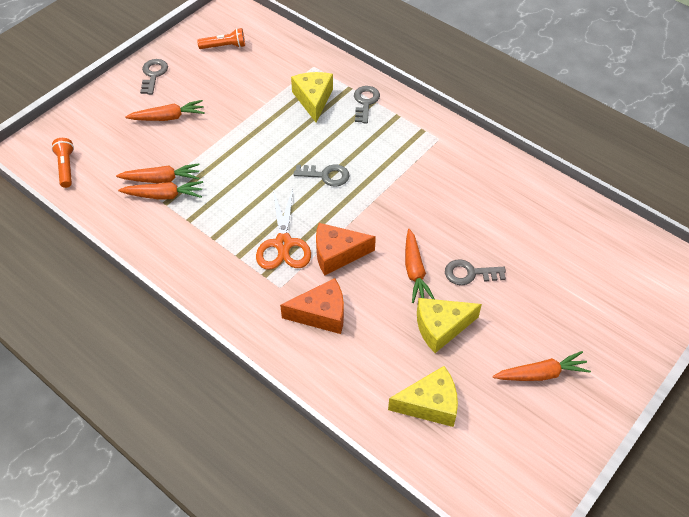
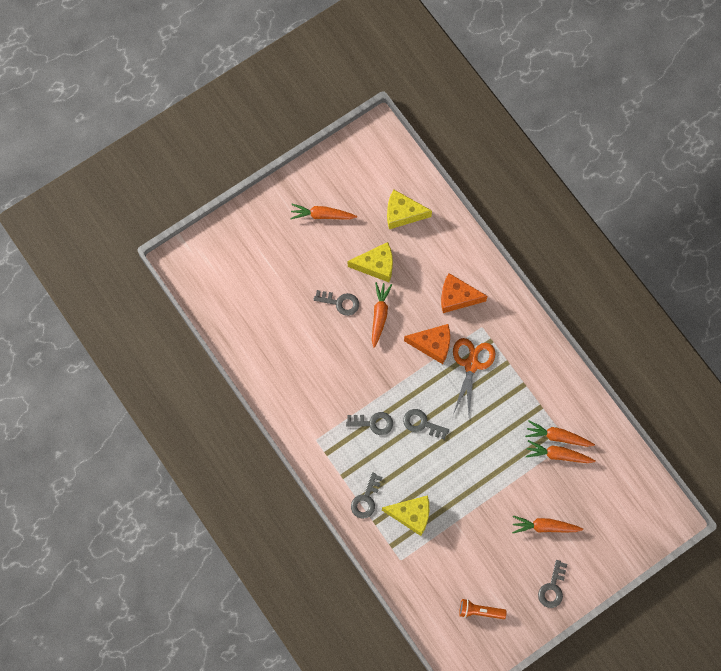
camera: 165 degrees left, 20 degrees up
orange flashlight [51,138,74,188] -> none
yellow cheese [291,72,333,123] -> yellow cheese turned 90 degrees counterclockwise [382,495,429,536]
none -> grey key [346,412,393,435]

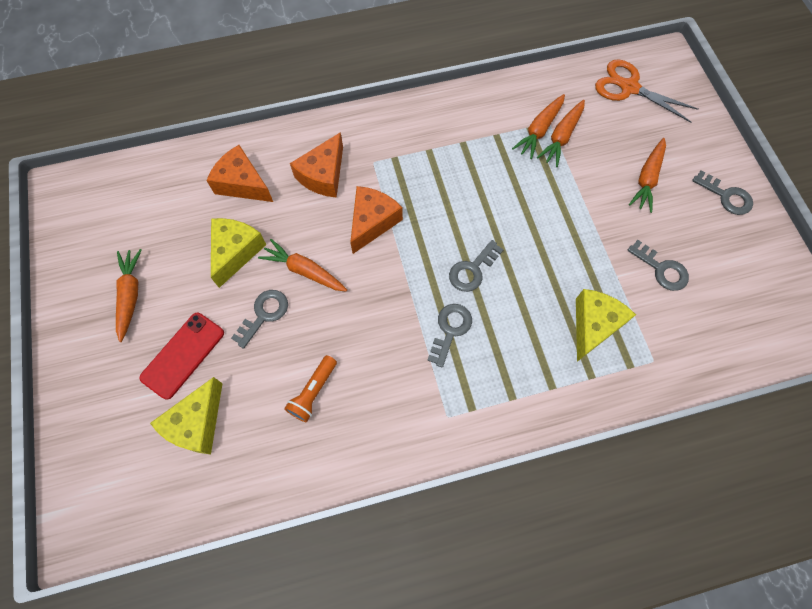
camera: 70 degrees left, 5 degrees down
orange carrot [290,204,357,219] -> orange carrot turned 150 degrees clockwise [116,249,142,342]
grey key [351,472,382,519] -> grey key moved to [627,240,689,291]
yellow cheese [387,189,432,229] -> yellow cheese moved to [150,377,223,454]
orange scissors [453,338,495,415] -> orange scissors moved to [595,59,698,123]
orange flashlight [459,599,507,619] -> orange flashlight moved to [284,355,337,422]
none -> red phone [139,313,224,400]
none -> orange cheese [206,145,273,202]

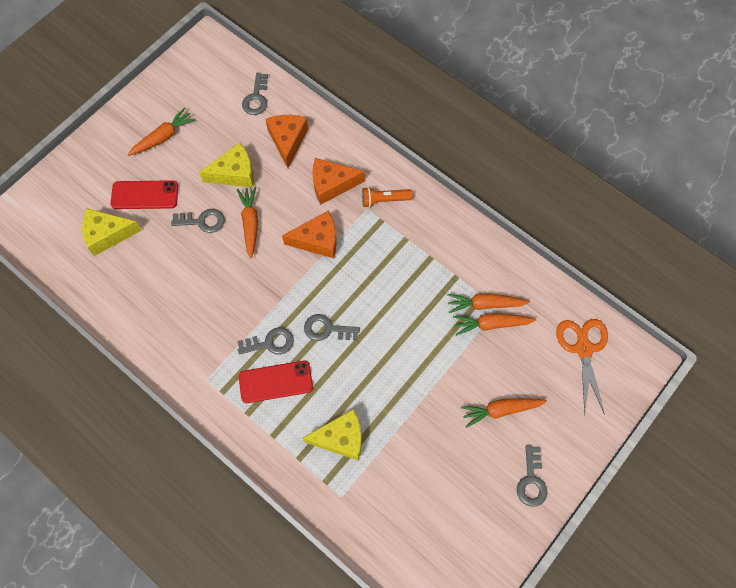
camera: 55 degrees right, 0 degrees up
orange flashlight [284,355,337,422] -> orange flashlight moved to [362,187,412,208]
grey key [627,240,689,291] -> grey key moved to [242,73,268,115]
none -> red phone [239,361,313,403]

